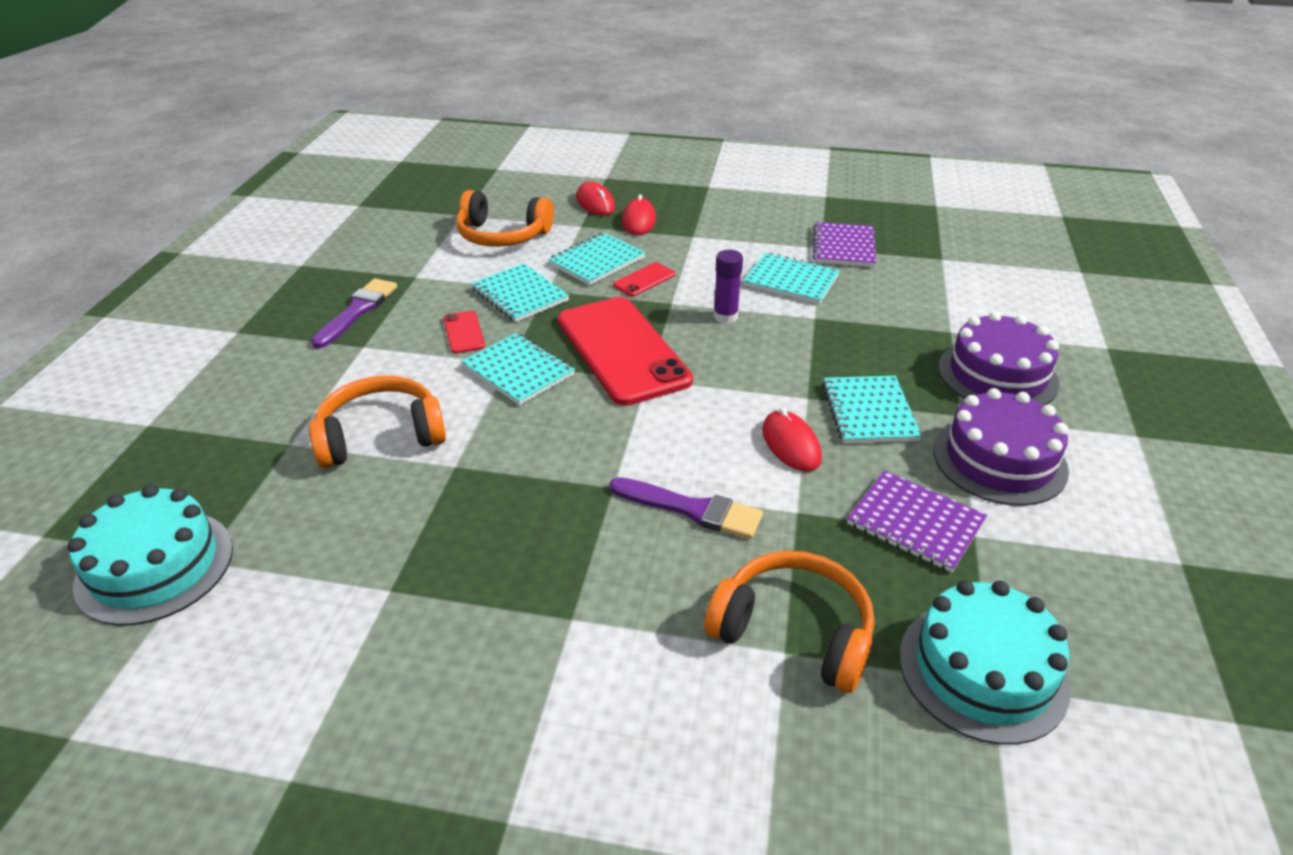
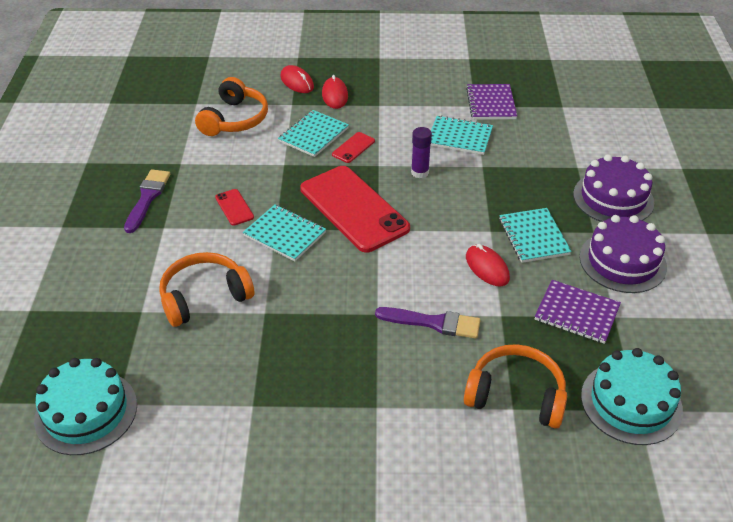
camera: 10 degrees left, 5 degrees up
orange headphones [457,190,554,247] -> orange headphones turned 75 degrees counterclockwise [195,77,268,136]
turquoise notebook [471,263,569,322] -> none

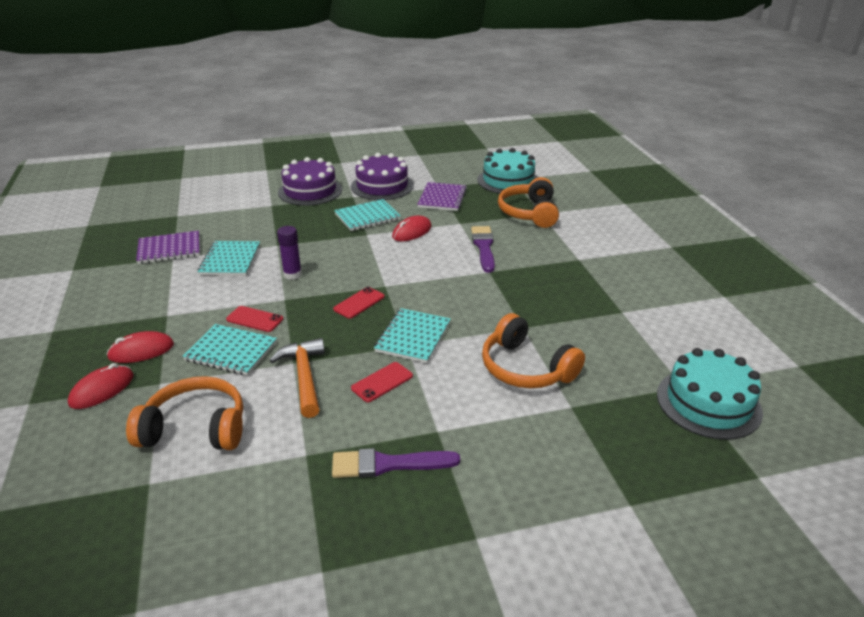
camera: 105 degrees left, 10 degrees down
red phone [300,166,410,252] -> red phone [333,287,385,319], size x0.42
none -> orange hammer [269,338,325,418]

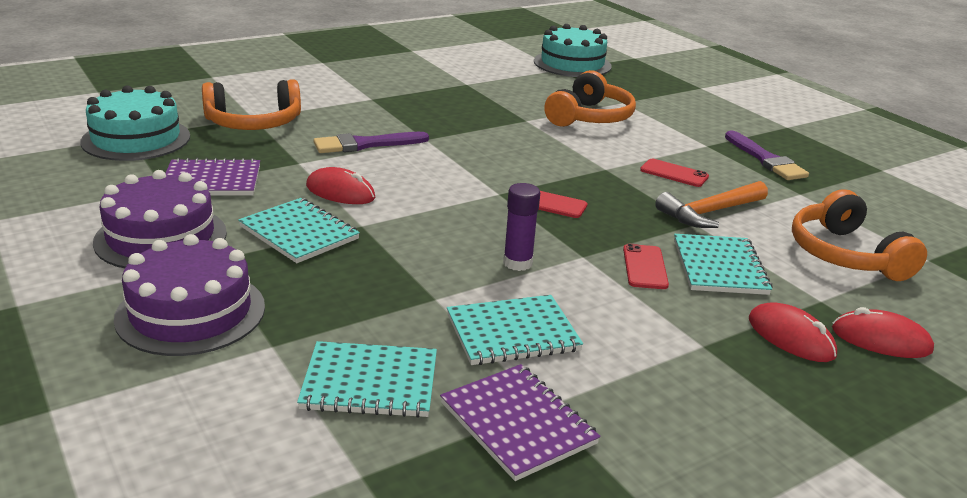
camera: 110 degrees left, 5 degrees down
turquoise notebook [374,308,451,363] -> turquoise notebook moved to [297,341,437,418]

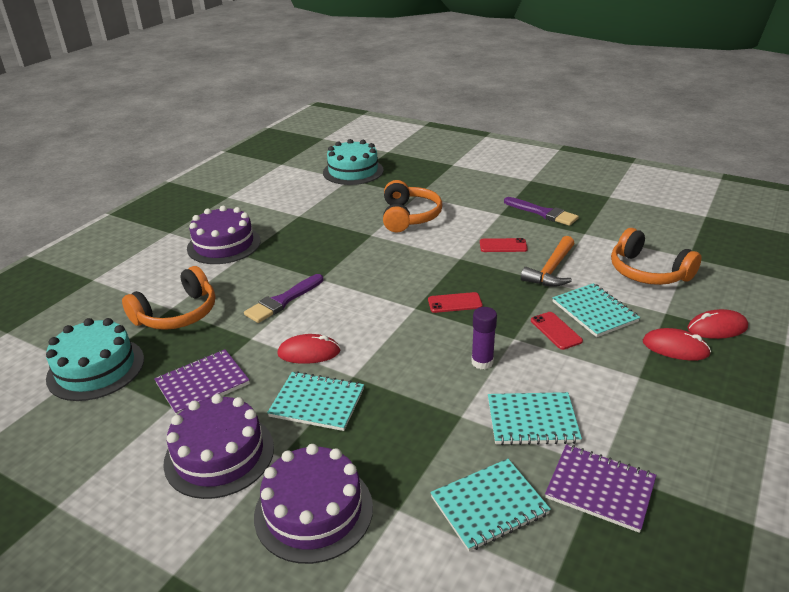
camera: 25 degrees left, 5 degrees up
turquoise notebook [447,295,583,365] -> turquoise notebook turned 45 degrees clockwise [488,392,582,445]
none -> purple cake [187,206,261,264]

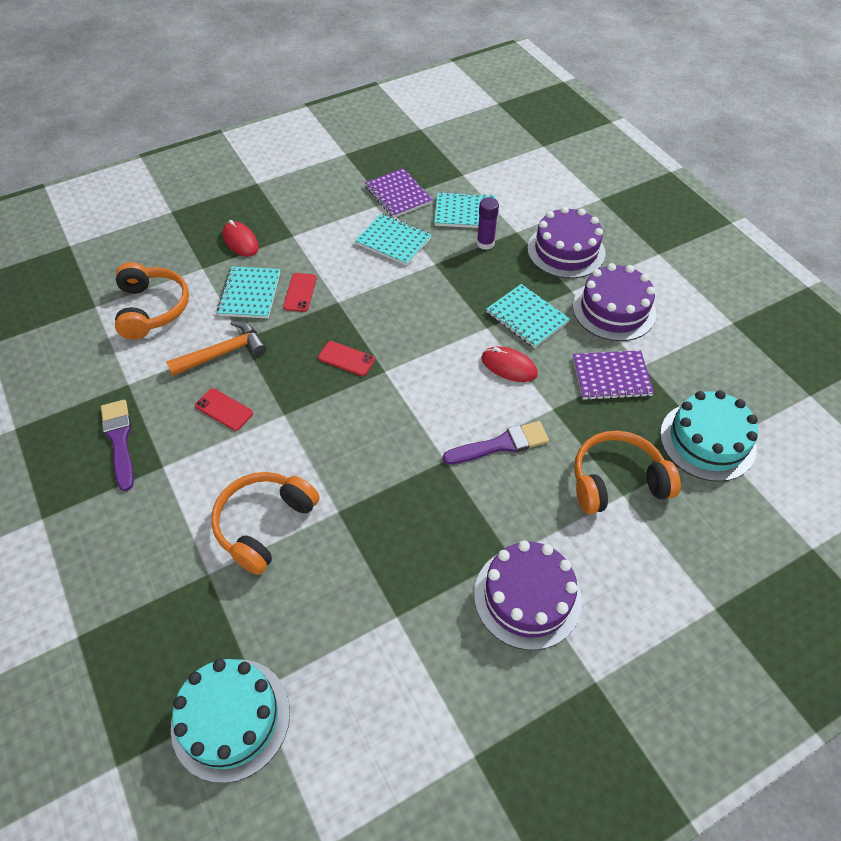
camera: 150 degrees left, 20 degrees up
purple glue stick [471,307,497,369] -> purple glue stick moved to [477,197,499,250]
red mouse [687,309,748,339] -> none

